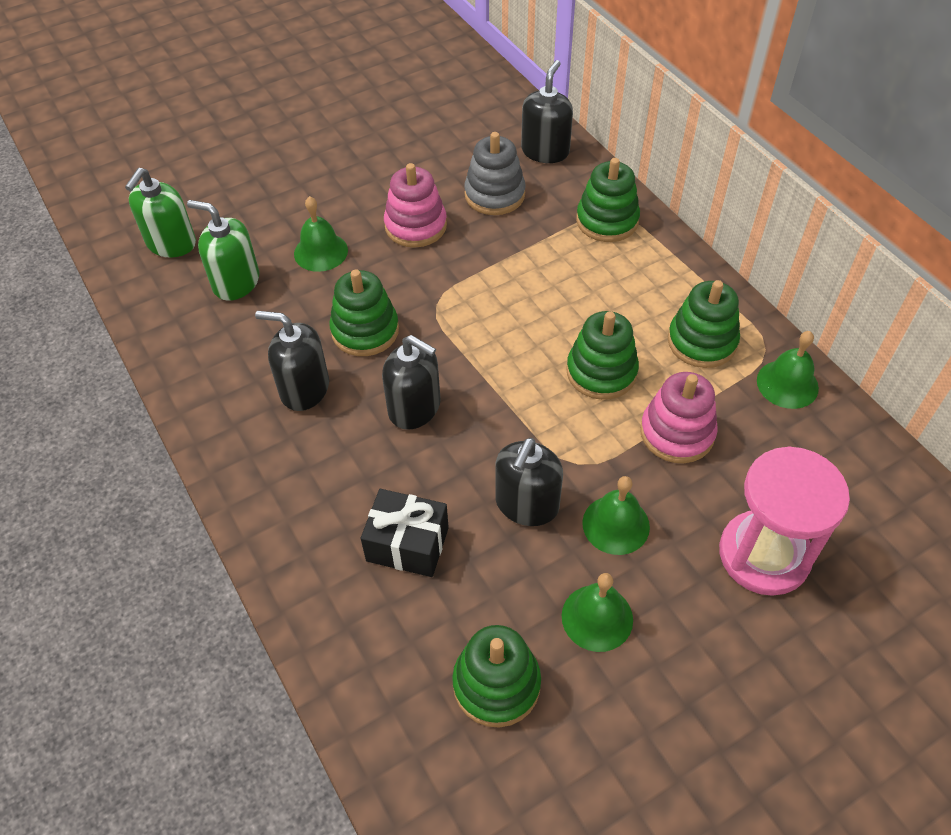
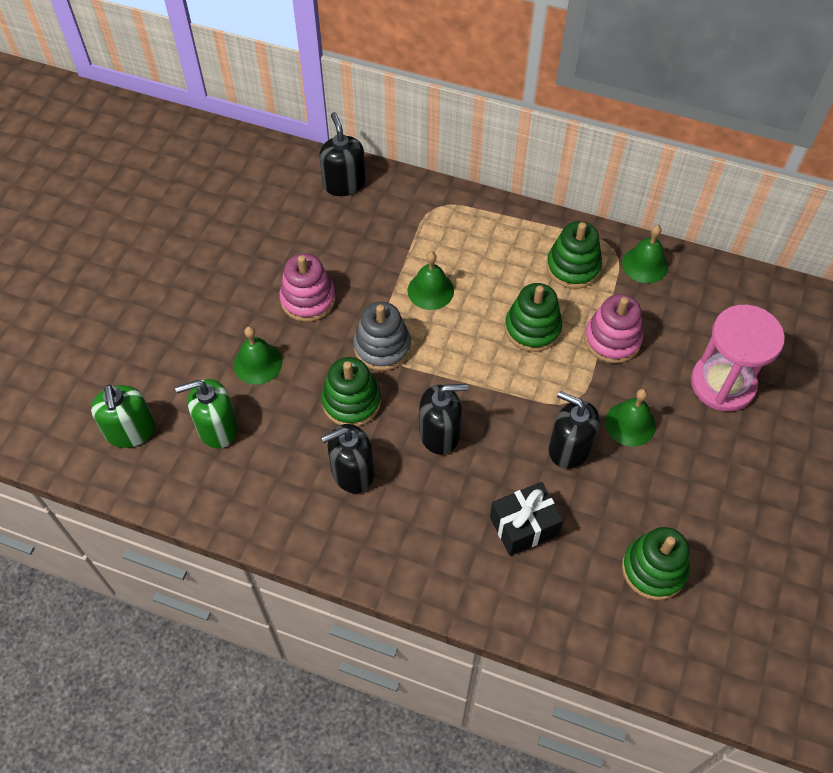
camera: 40 degrees left, 5 degrees up
grey stacking toy [464,132,526,215] -> grey stacking toy moved to [354,302,411,371]
black soap dispenser [495,438,563,526] -> black soap dispenser turned 135 degrees clockwise [549,391,599,469]
green bell [562,573,633,652] -> green bell moved to [408,252,454,310]
green stacking toy [576,158,640,242] -> none

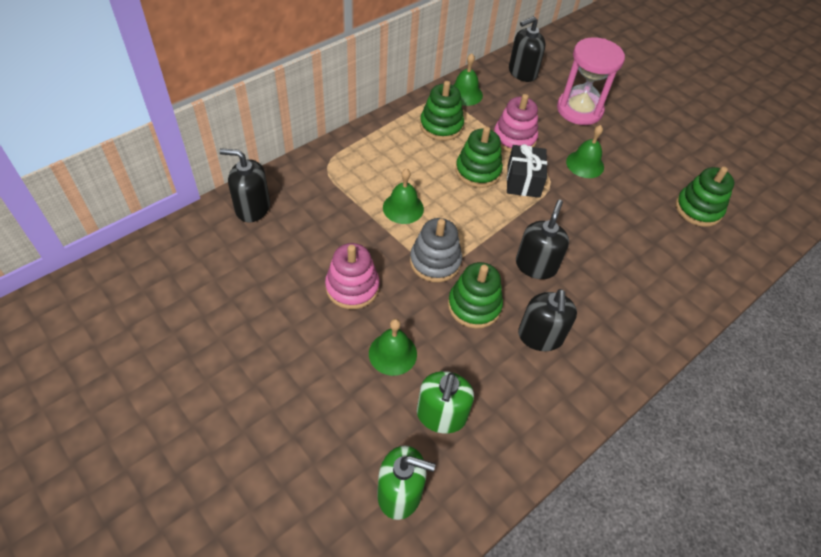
camera: 65 degrees left, 5 degrees down
black gift [490,482,563,556] -> black gift moved to [507,144,547,198]
black soap dispenser [549,391,599,469] -> black soap dispenser moved to [509,16,546,82]

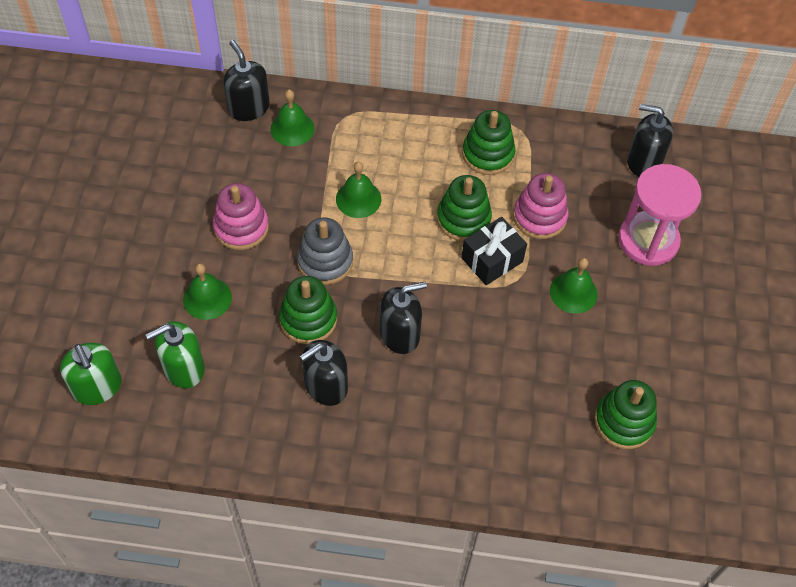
camera: 50 degrees right, 5 degrees up
green bell [453,53,483,106] -> green bell moved to [270,90,315,146]

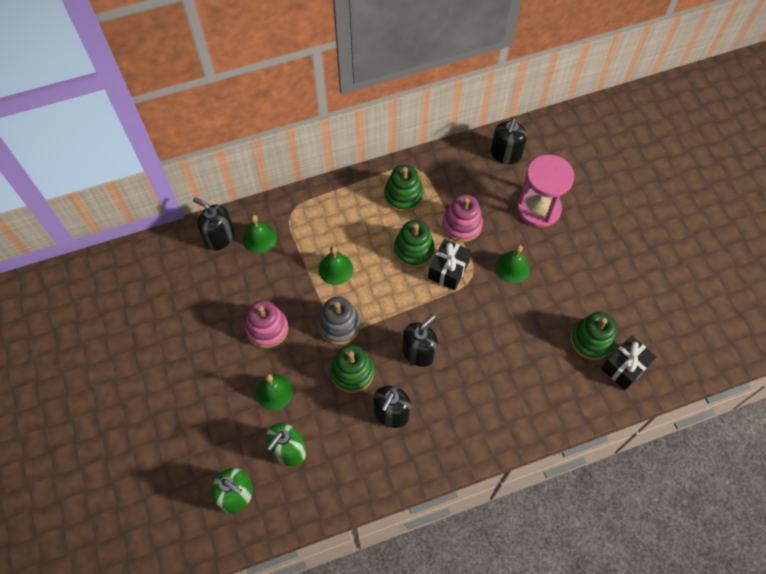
camera: 25 degrees left, 5 degrees up
black soap dispenser [627,104,673,176] -> black soap dispenser turned 60 degrees counterclockwise [491,118,527,164]
none -> black gift [601,336,656,390]

